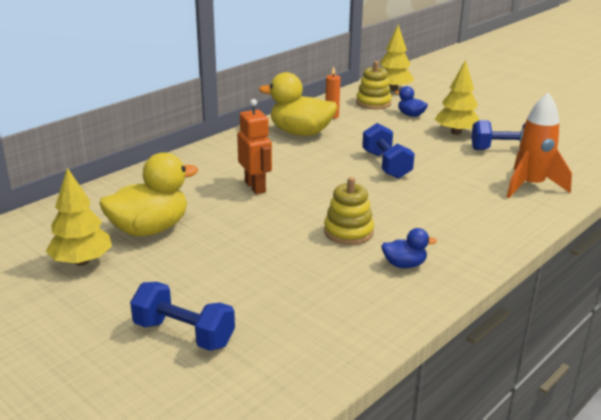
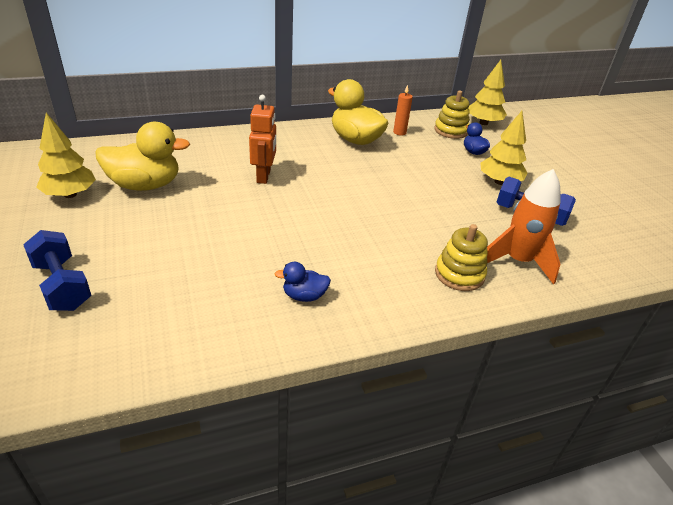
camera: 25 degrees right, 10 degrees up
yellow stacking toy [324,177,374,245] -> yellow stacking toy moved to [435,224,488,291]
blue dumbbell [362,123,415,179] -> none
blue duck [381,228,437,268] -> blue duck turned 150 degrees clockwise [275,262,331,302]

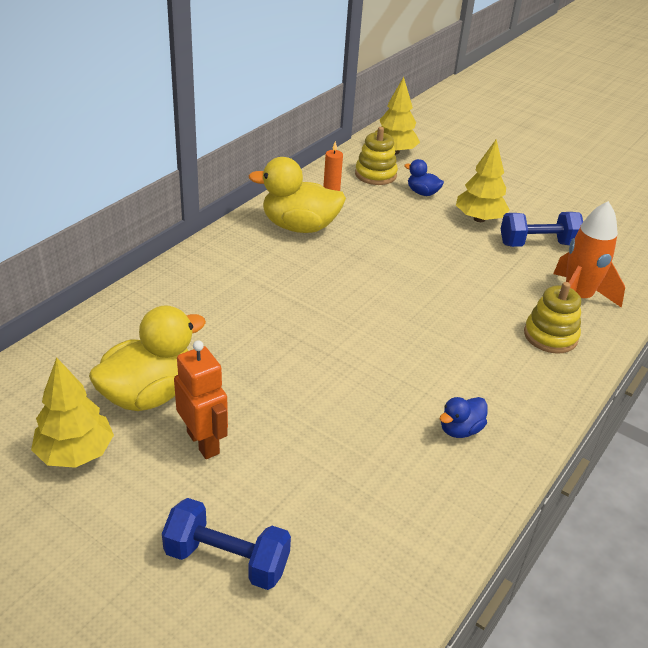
camera: 35 degrees left, 0 degrees up
orange robot [249,95,276,184] -> orange robot moved to [174,340,228,459]

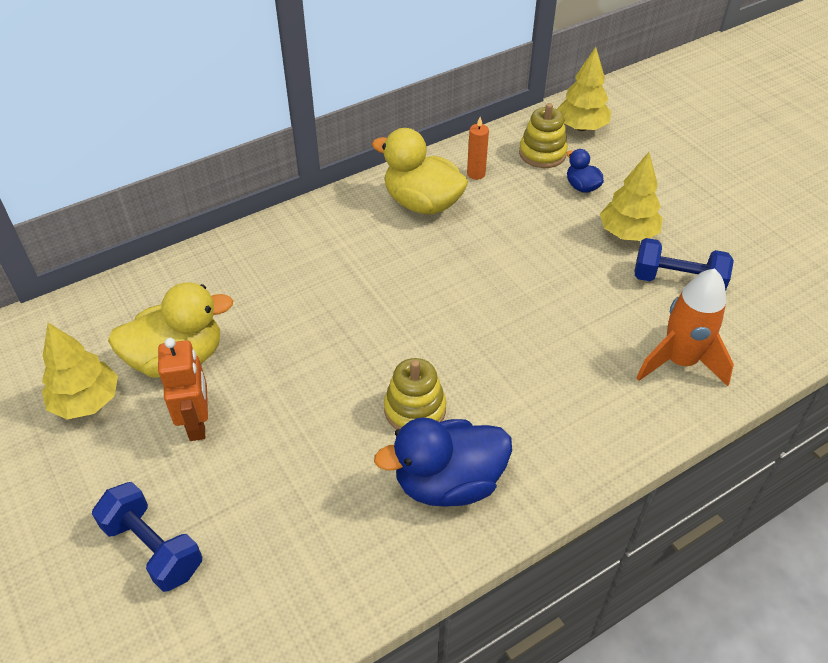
camera: 25 degrees right, 10 degrees up
blue duck [440,397,488,438] -> blue duck [374,417,512,507], size x2.02
yellow stacking toy [524,282,581,354] -> yellow stacking toy moved to [384,358,446,430]

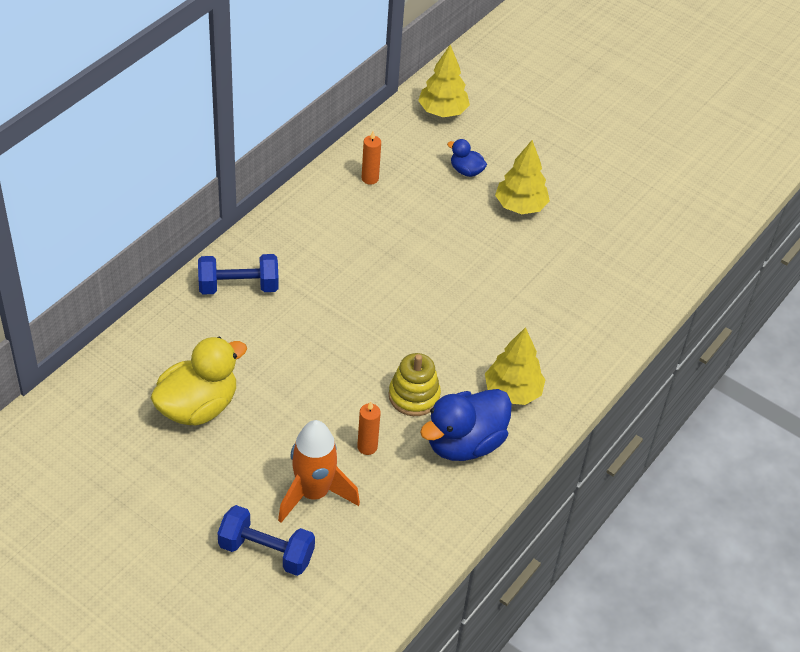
camera: 25 degrees left, 0 degrees up
yellow tree [42,323,118,419] -> yellow tree moved to [485,327,546,405]
orange robot [158,338,208,441] -> none
yellow duck [372,128,468,215] -> none
yellow stacking toy [519,103,568,168] -> none
blue dumbbell [635,238,734,291] -> blue dumbbell moved to [198,254,279,295]
orange rocket [636,269,734,386] -> orange rocket moved to [278,420,360,523]
none -> orange candle [357,402,381,455]

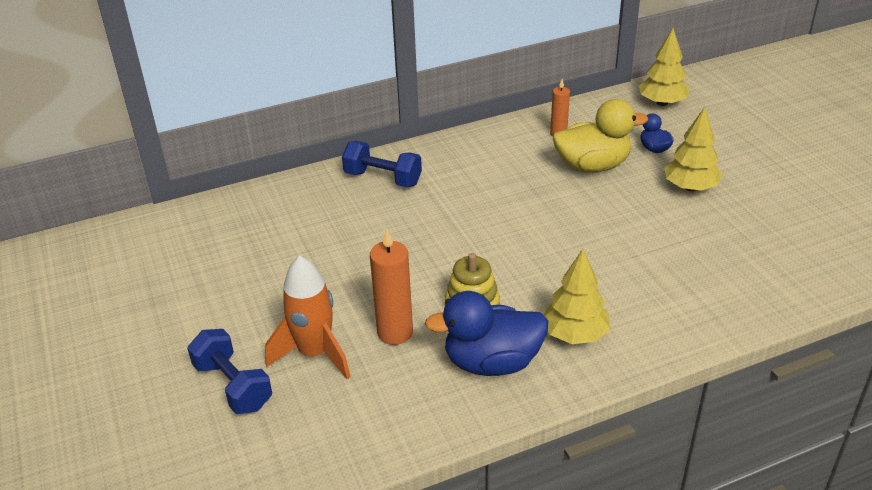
camera: 35 degrees right, 10 degrees down
yellow duck [150,337,247,426] -> yellow duck moved to [553,99,648,173]
orange candle [357,402,381,455] -> orange candle [370,229,413,345], size x1.67

